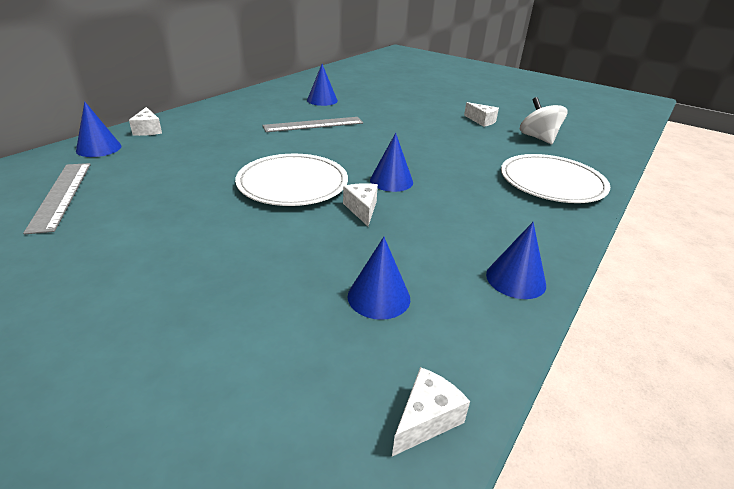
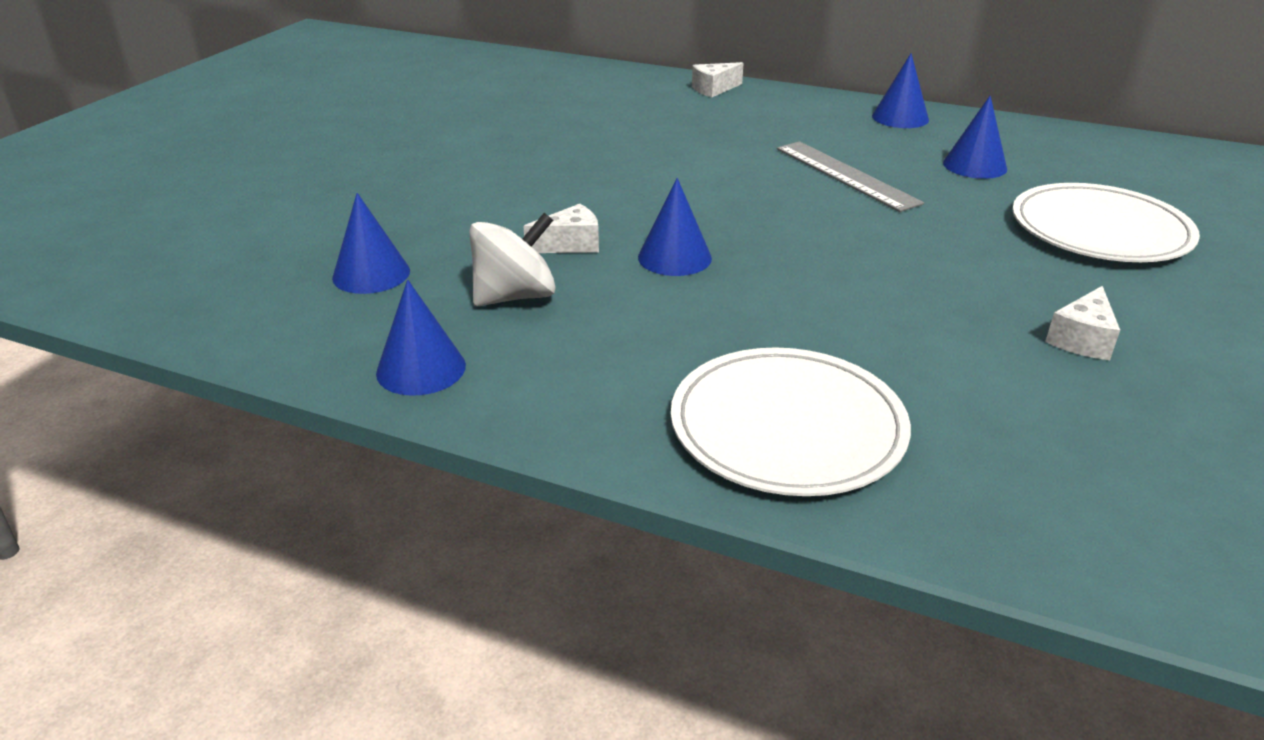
camera: 80 degrees right, 0 degrees up
grey ruler [23,163,91,234] -> none
blue cone [76,101,121,157] -> blue cone moved to [872,53,929,128]
white plate [235,154,348,206] -> white plate moved to [1012,183,1200,262]
white cheese [392,367,470,456] -> none
white spinning top [520,97,567,144] -> white spinning top moved to [469,213,556,306]

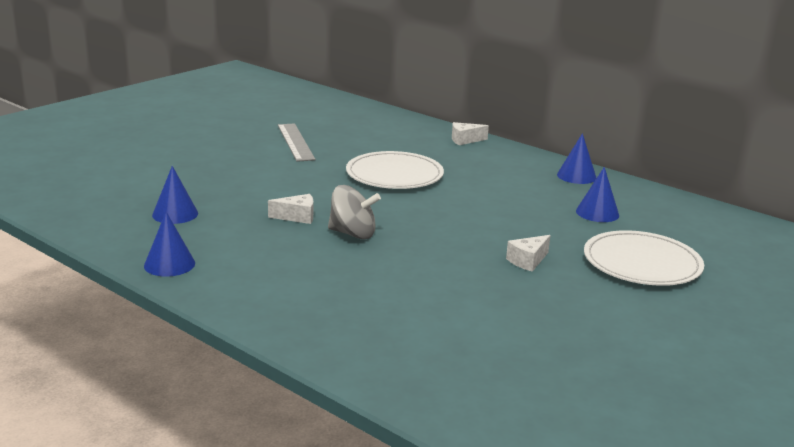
camera: 15 degrees right, 10 degrees down
white spinning top [469,213,556,306] -> none
blue cone [638,178,712,276] -> grey spinning top [328,185,381,239]
white plate [671,347,911,496] -> white plate moved to [346,151,444,189]
grey ruler [777,141,924,212] -> grey ruler moved to [278,123,316,162]
white cheese [1045,286,1120,360] -> white cheese moved to [506,235,550,272]

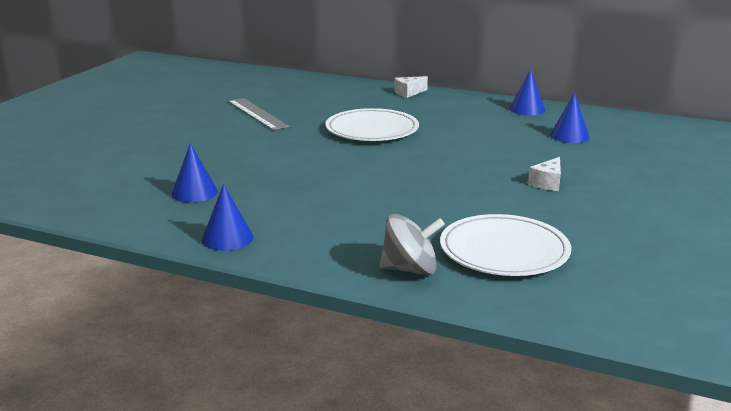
camera: 15 degrees left, 0 degrees up
white cheese [268,194,313,224] -> none
grey spinning top [328,185,381,239] -> grey spinning top moved to [379,214,445,275]
white plate [584,230,704,286] -> white plate moved to [440,214,571,276]

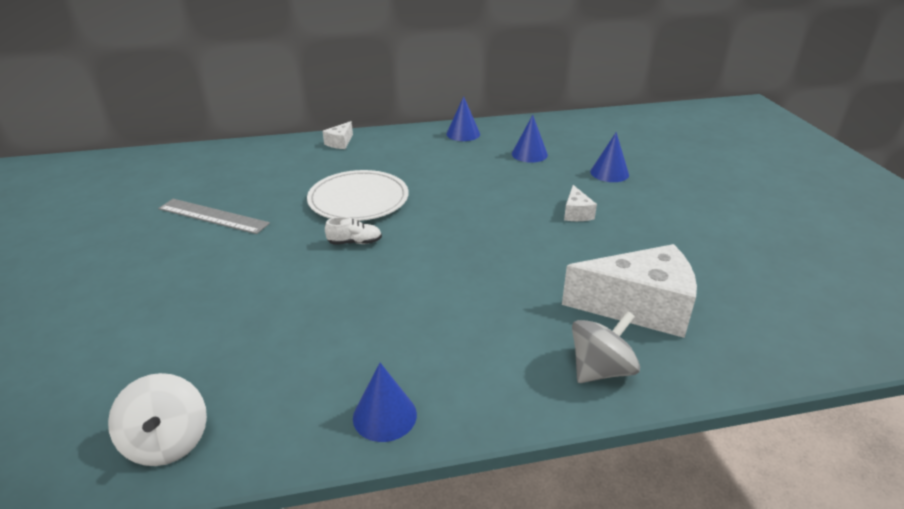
camera: 35 degrees left, 10 degrees up
blue cone [172,143,218,203] -> blue cone moved to [590,132,629,182]
white plate [440,214,571,276] -> white cheese [562,244,697,338]
none -> white spinning top [108,373,207,466]
none -> white shoe [325,217,382,245]

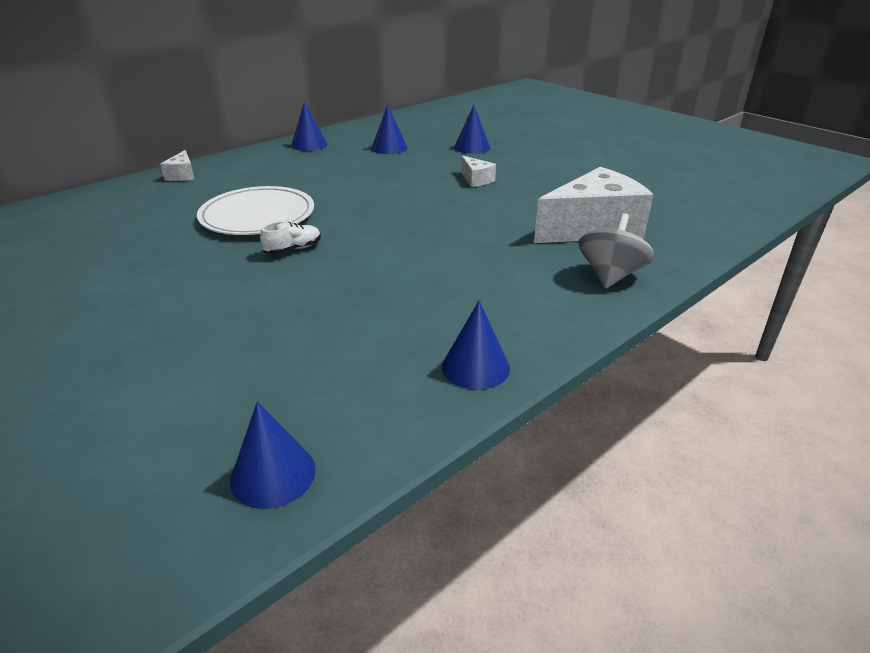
camera: 30 degrees left, 0 degrees up
white spinning top [108,373,207,466] -> blue cone [230,402,316,509]
grey ruler [158,199,270,234] -> none

